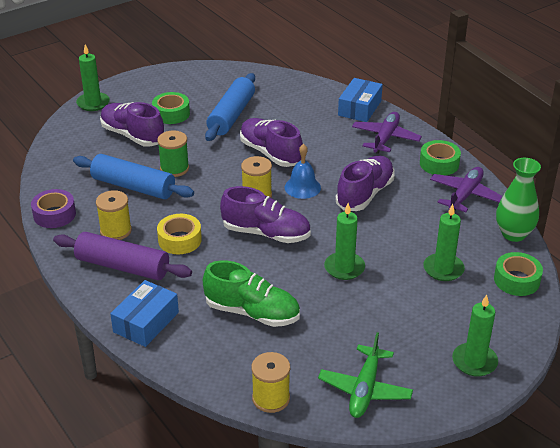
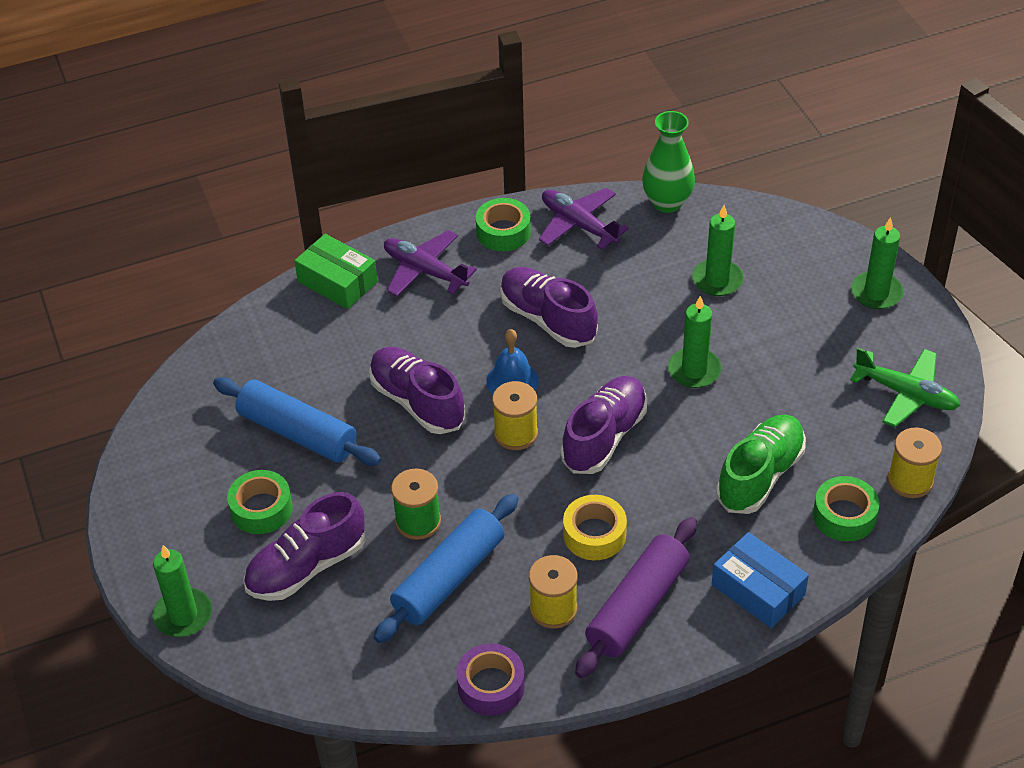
camera: 75 degrees left, 10 degrees up
purple shoe [240,118,303,167] -> purple shoe turned 75 degrees clockwise [369,347,466,434]
blue box [338,78,383,122] -> green box [294,234,378,309]
green tape [494,252,543,296] -> green tape moved to [813,476,879,541]

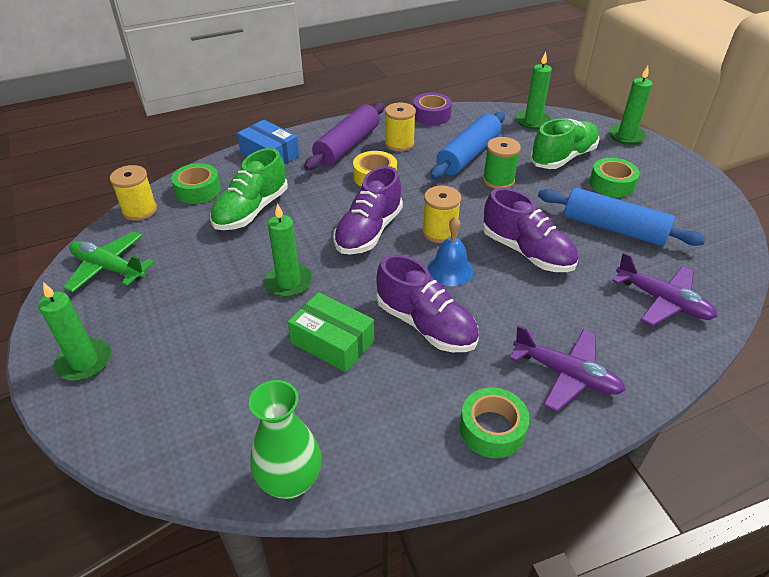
camera: 175 degrees right, 5 degrees down
purple shoe [243,492,365,601] -> green shoe [530,118,599,169]
green box [294,234,378,309] -> green box moved to [288,292,374,372]
purple plane [539,188,629,250] -> purple plane moved to [612,252,718,326]
green candle [692,205,743,296] -> green candle moved to [516,52,552,129]

